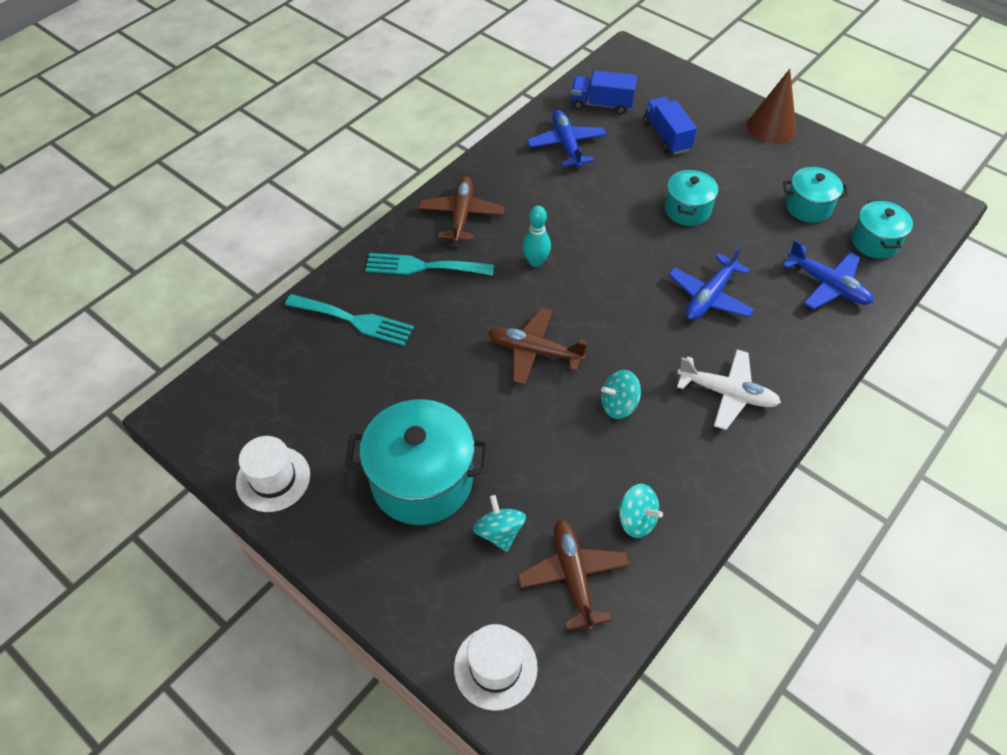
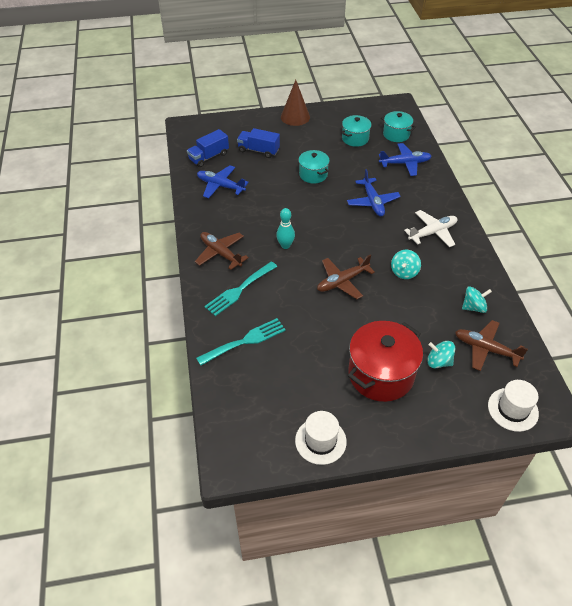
camera: 50 degrees left, 5 degrees down
turquoise pot [345,399,490,525] -> red pot [348,321,423,402]

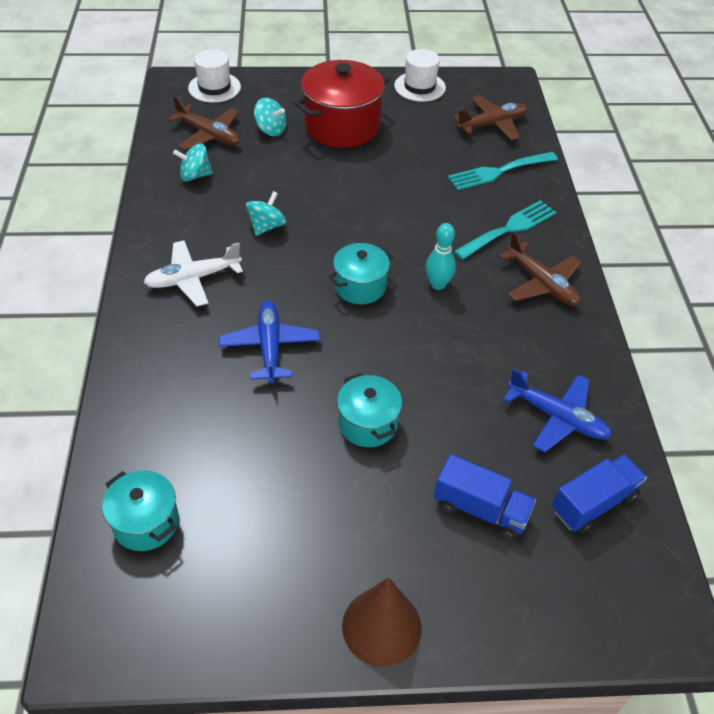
camera: 175 degrees left, 0 degrees up
brown plane [317,254,375,299] -> brown plane moved to [453,96,528,141]
turquoise pot [341,115,372,147] -> turquoise pot moved to [328,243,393,304]
blue plane [379,143,432,176] -> none

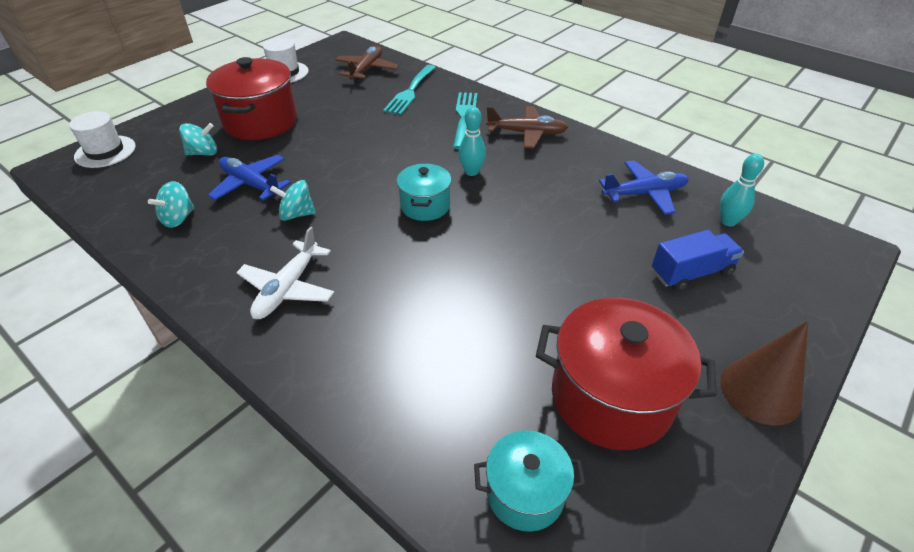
camera: 45 degrees left, 5 degrees down
brown plane [167,96,240,150] -> none
blue plane [219,300,320,383] -> blue plane moved to [208,155,291,200]
turquoise spinning top [246,191,286,236] -> turquoise spinning top turned 75 degrees counterclockwise [270,180,316,221]
turquoise pot [337,373,402,447] -> none
blue truck [552,454,647,533] -> turquoise bowling pin [720,154,764,227]
none -> red pot [536,298,717,450]

